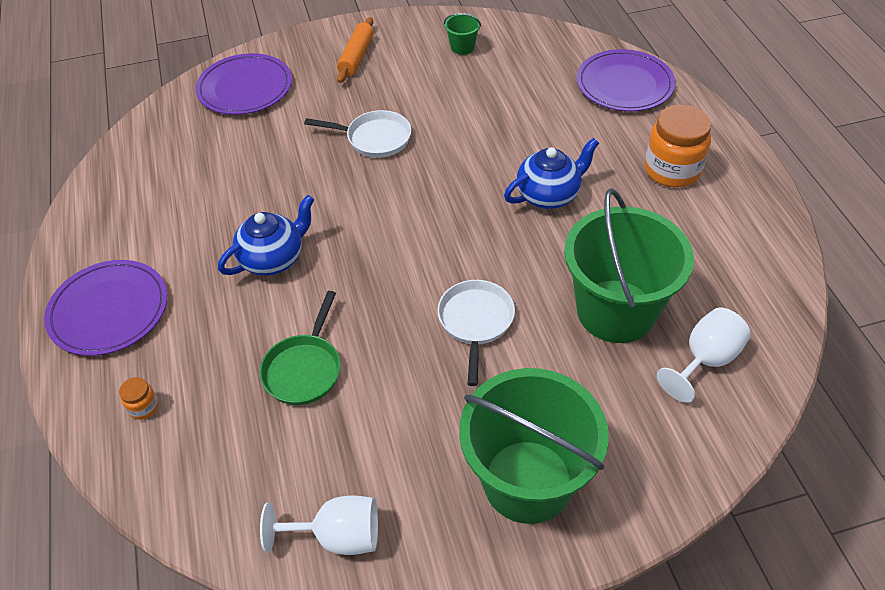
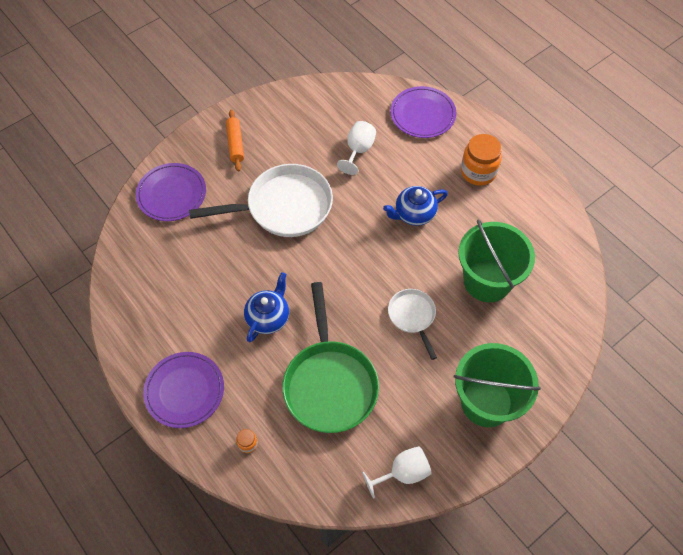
camera: 25 degrees left, 10 degrees up
green pan [260,291,341,405] -> green pan [282,282,379,433], size x1.89
white pan [304,110,411,158] -> white pan [189,164,333,237], size x1.89
green bucket [444,13,481,55] -> none
blue teapot [504,138,599,209] -> blue teapot turned 150 degrees counterclockwise [383,186,448,226]
white goblet [657,307,751,403] -> white goblet moved to [337,121,376,175]

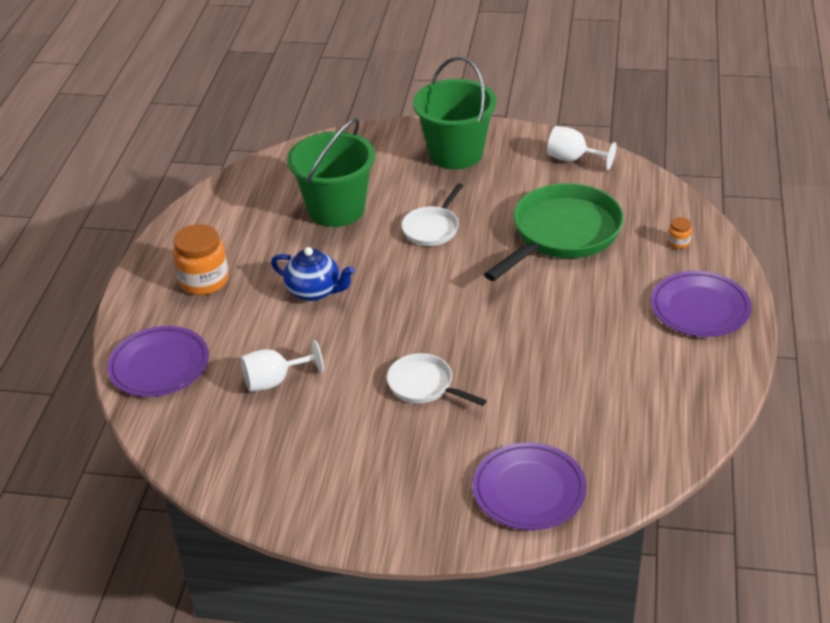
camera: 130 degrees left, 20 degrees down
white pan [189,164,333,237] -> white pan [387,353,487,406], size x0.53
orange rolling pin [226,110,244,171] -> none
blue teapot [244,272,289,342] -> none

